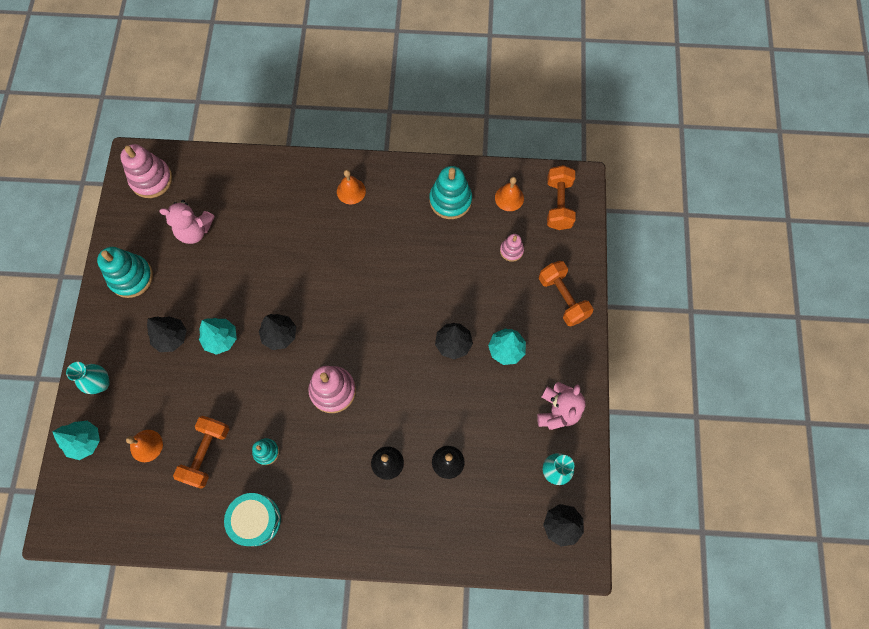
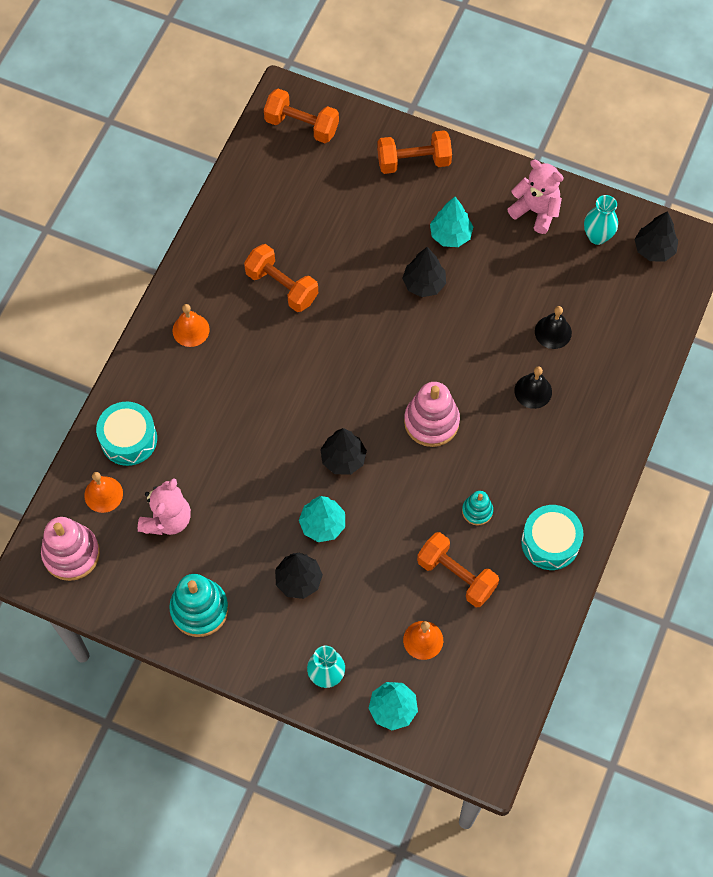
camera: 70 degrees left, 5 degrees down
turquoise stacking toy [430,166,472,219] -> none
orange bell [495,177,524,211] -> orange bell moved to [84,472,123,513]
pink stacking toy [500,234,524,262] -> none
none -> turquoise drum [96,401,157,466]
none -> orange dumbbell [244,244,318,312]

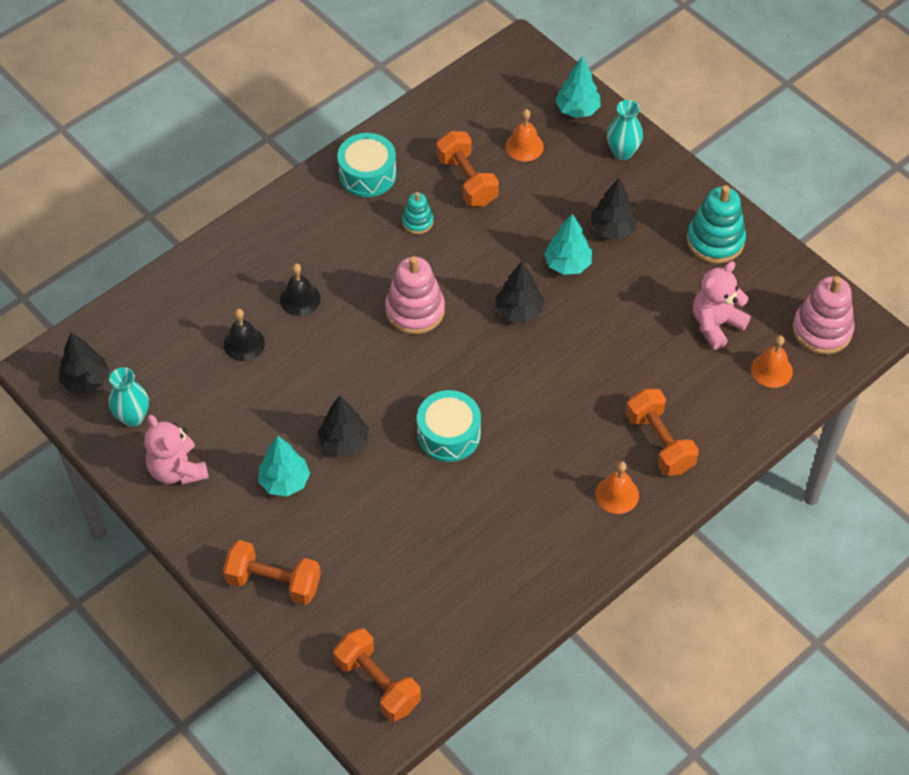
camera: 155 degrees left, 10 degrees down
turquoise drum [96,401,157,466] -> turquoise drum moved to [417,390,481,462]
orange dumbbell [244,244,318,312] -> orange dumbbell moved to [626,388,699,476]

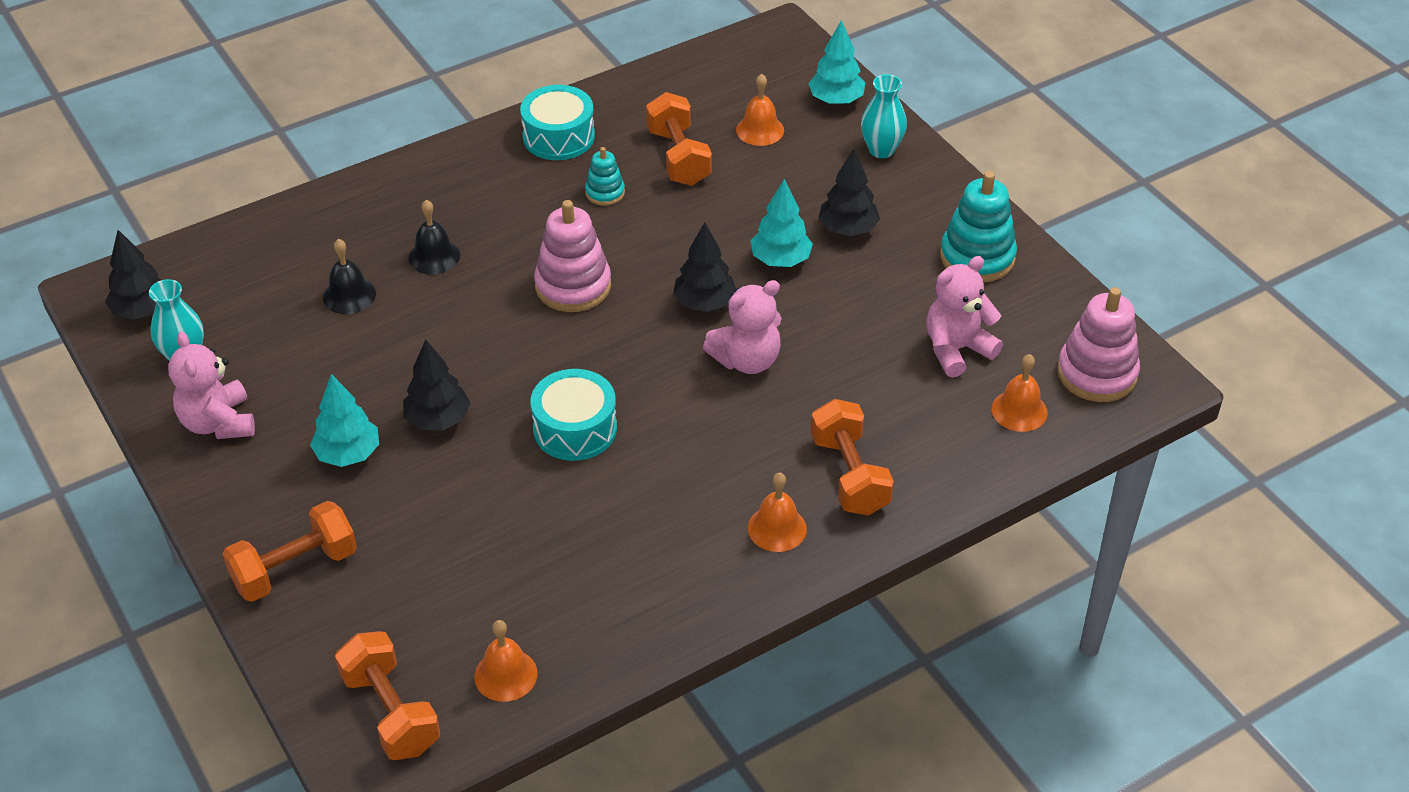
camera: 10 degrees right, 10 degrees down
orange dumbbell [223,540,321,605] -> orange dumbbell turned 60 degrees counterclockwise [223,501,357,602]
none -> orange bell [474,620,538,702]
none -> pink teddy bear [703,280,782,374]

